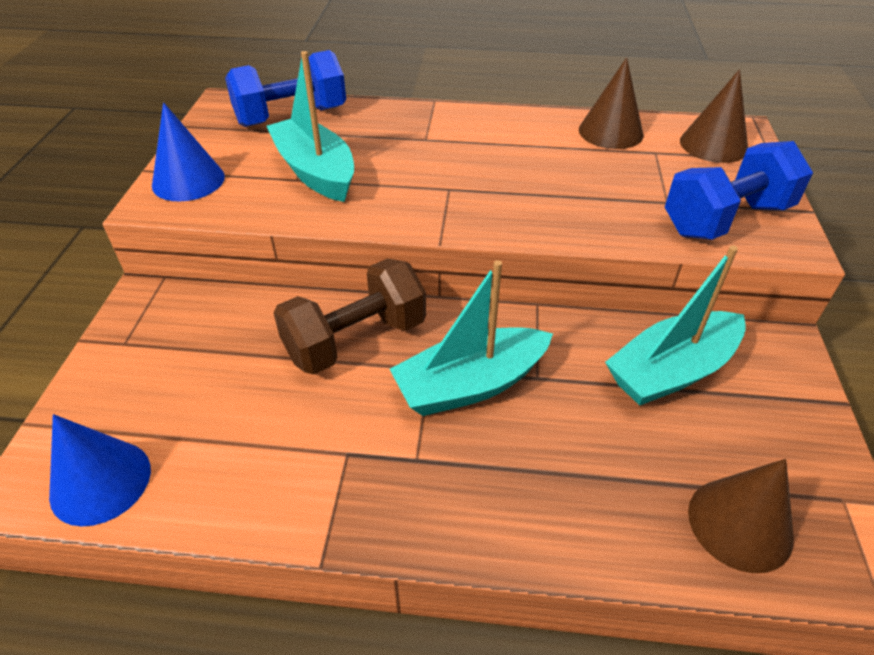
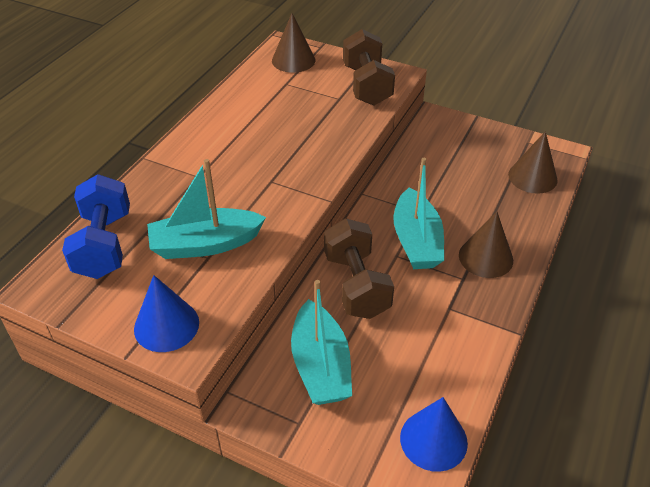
camera: 70 degrees left, 0 degrees up
brown cone [579,57,644,149] -> brown cone moved to [459,212,513,278]
turquoise boat [605,245,746,406] -> turquoise boat moved to [291,280,352,405]
blue dumbbell [665,141,813,240] -> brown dumbbell [343,29,395,106]

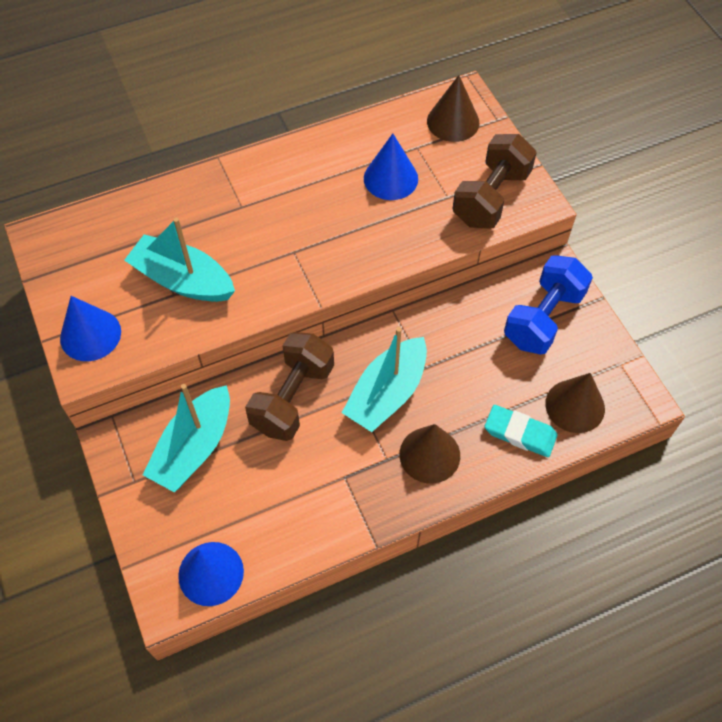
camera: 40 degrees right, 15 degrees up
blue dumbbell [62,174,130,279] -> blue dumbbell moved to [504,255,593,354]
none -> blue cone [364,134,418,200]
none -> turquoise eraser [485,405,557,457]

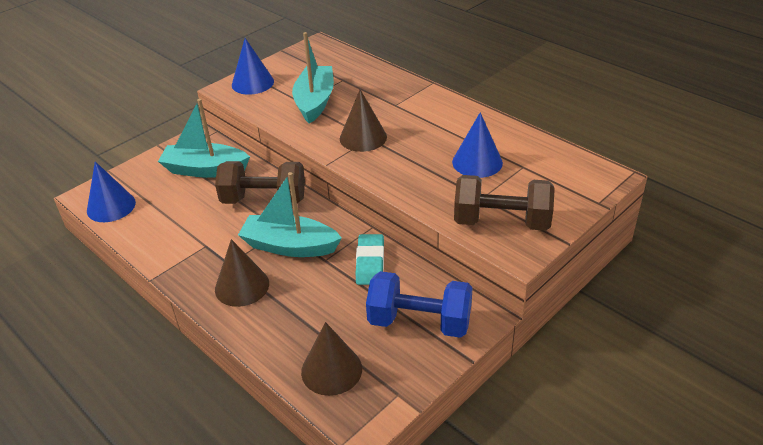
camera: 70 degrees right, 20 degrees down
brown cone [427,75,479,142] -> brown cone moved to [340,89,387,152]
turquoise eraser [485,405,557,457] -> turquoise eraser moved to [356,234,384,285]

